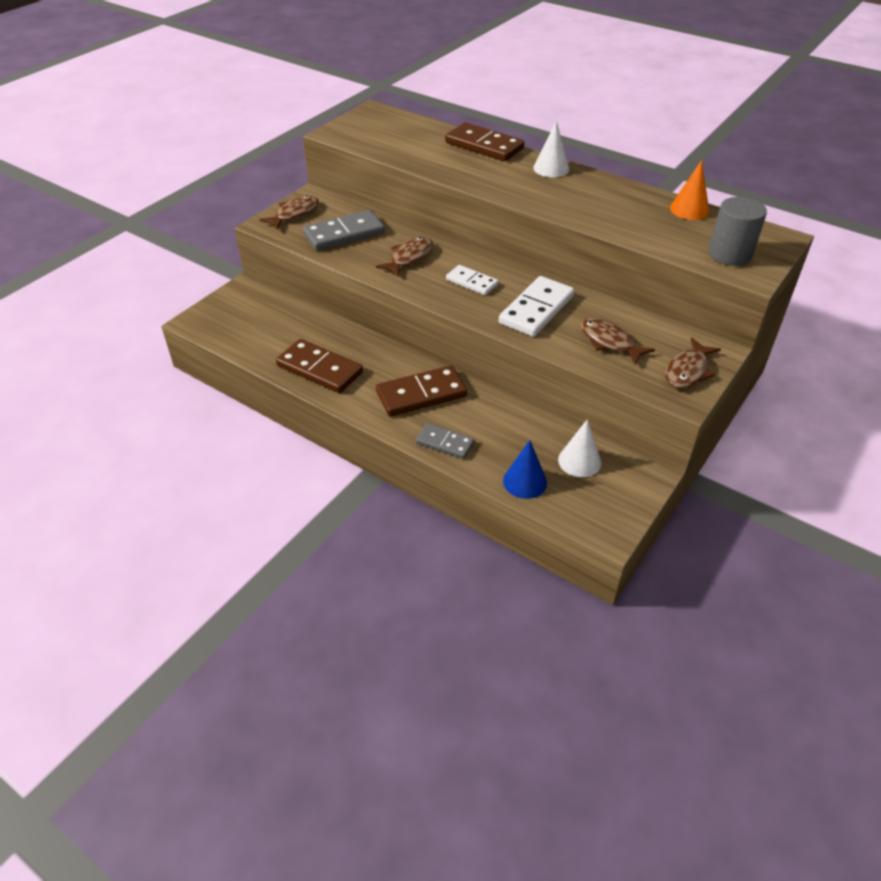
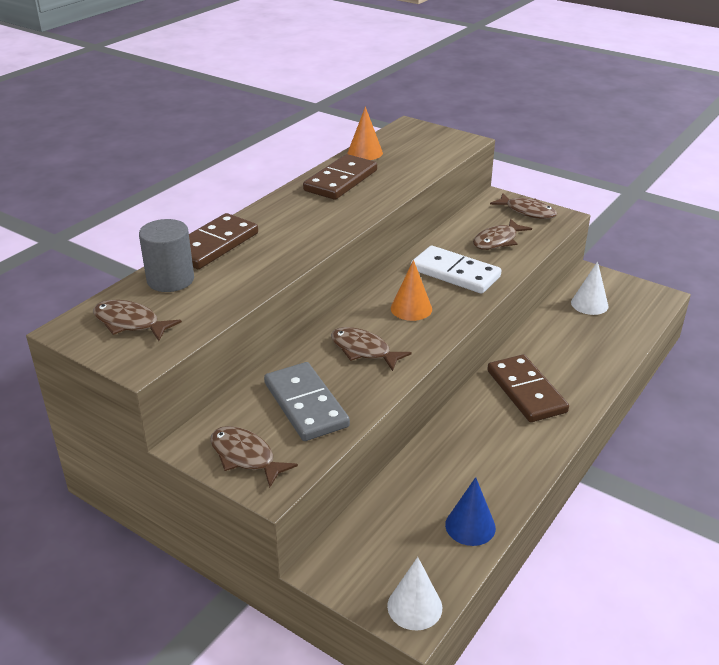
camera: 90 degrees left, 10 degrees down
brown domino [276,339,363,393] -> brown domino moved to [303,154,377,200]
grey domino [416,423,474,459] -> none
white domino [446,265,498,295] -> orange cone [391,260,432,321]
blue cone [503,440,547,499] -> blue cone moved to [445,477,496,546]
white cone [533,120,569,177] -> white cone moved to [387,557,442,631]
grey cylinder [709,197,767,266] -> grey cylinder moved to [139,219,194,292]
none -> brown fish [93,300,182,341]

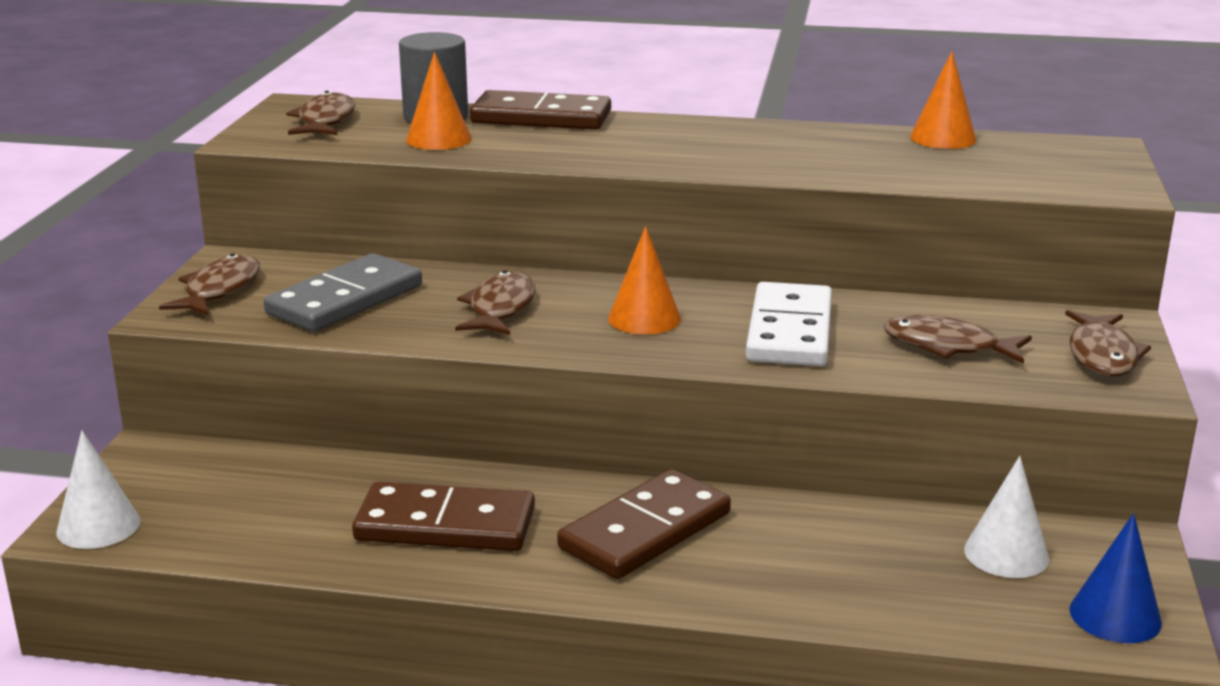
camera: 65 degrees right, 10 degrees down
brown domino [303,154,377,200] -> brown domino moved to [352,481,535,551]
blue cone [445,477,496,546] -> blue cone moved to [1070,513,1162,643]
none -> orange cone [406,52,472,150]

